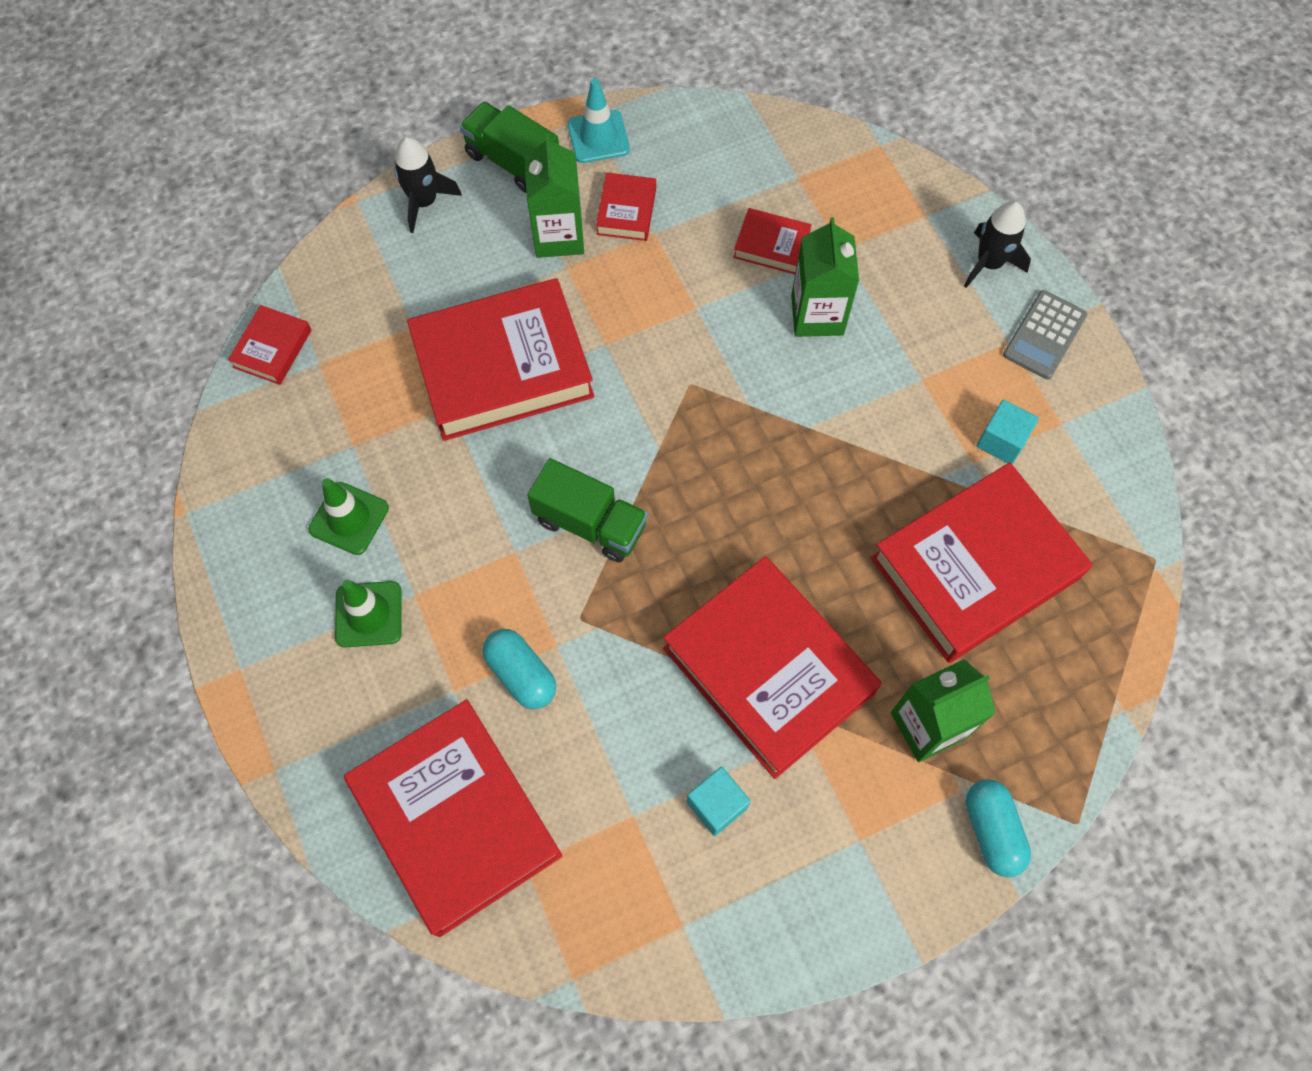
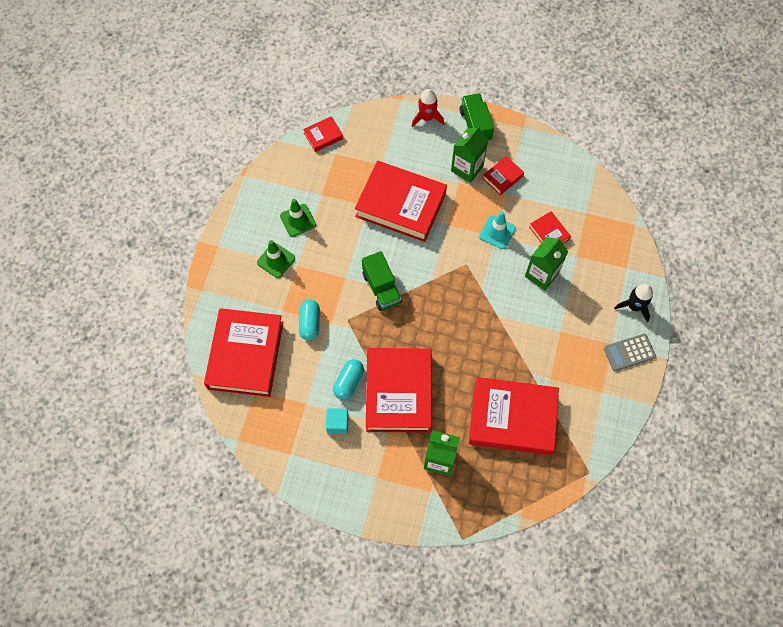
camera: 40 degrees right, 0 degrees up
black rocket [394,137,462,233] -> red rocket [412,89,444,127]
turquoise traffic cone [567,78,630,163] -> turquoise traffic cone moved to [479,211,516,249]
turquoise capsule [966,779,1031,877] -> turquoise capsule moved to [333,359,364,400]
turquoise cube [976,400,1039,464] -> none

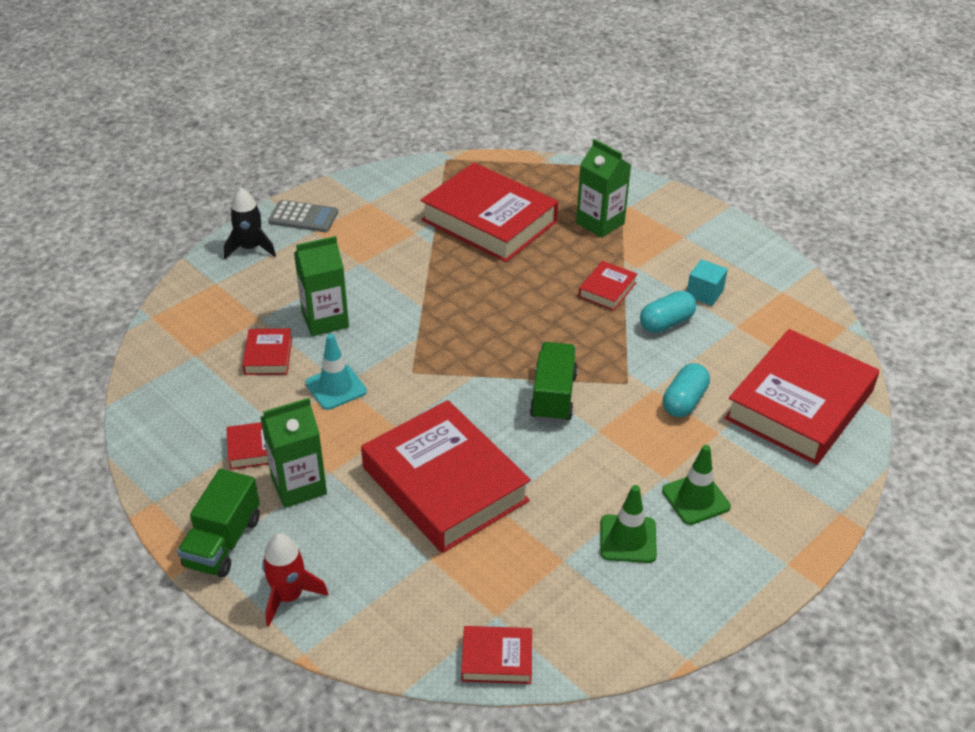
camera: 150 degrees left, 25 degrees down
red book [366,348,432,433] -> red book [578,261,638,311], size x0.44

